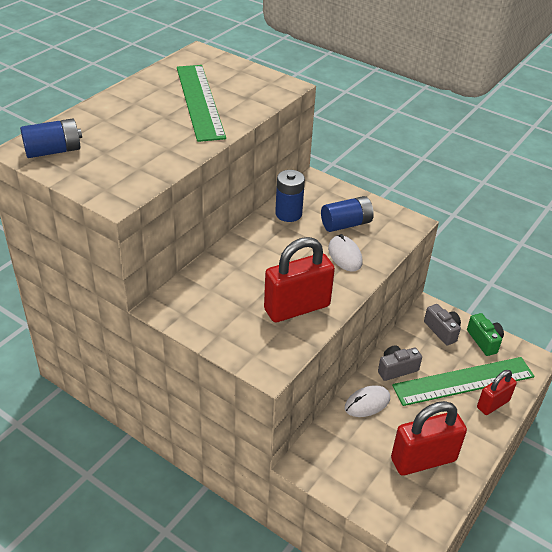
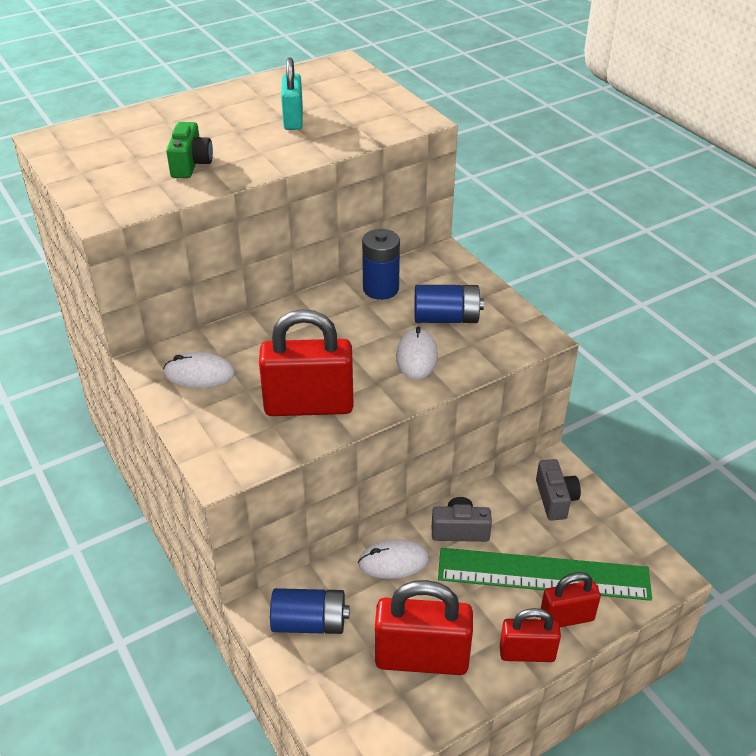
camera: 25 degrees right, 0 degrees up
blue battery [20,118,82,158] -> blue battery moved to [270,588,350,634]
green ruler [177,65,226,142] -> turquoise padlock [281,57,303,130]
green camera [467,313,504,356] -> green camera moved to [166,122,213,178]
none -> white mouse [163,352,235,388]
none -> red padlock [500,608,561,662]

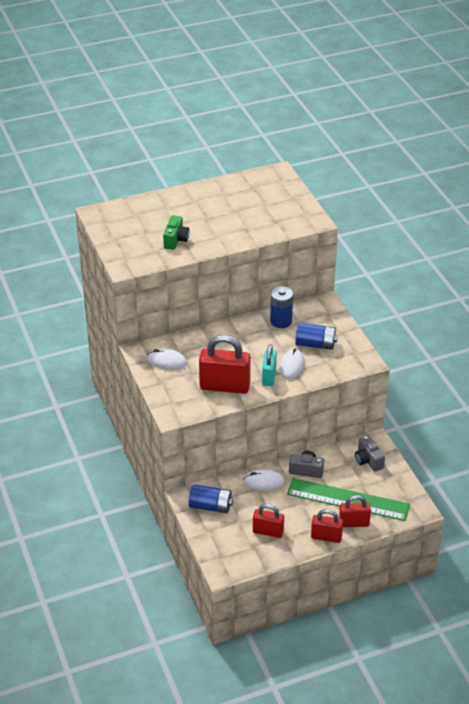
camera: 10 degrees right, 0 degrees up
turquoise padlock [281,57,303,130] -> turquoise padlock moved to [262,344,277,386]
red padlock [375,580,473,675] -> red padlock [253,504,284,538], size x0.60
grey camera [536,459,581,521] -> grey camera turned 150 degrees clockwise [355,435,385,472]

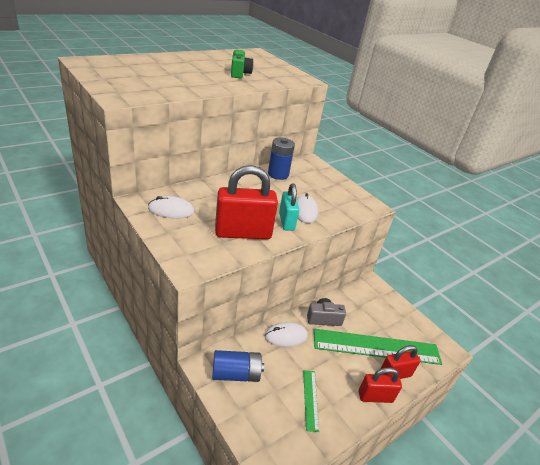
camera: 20 degrees left, 5 degrees down
green camera [163,215,189,250] -> green camera moved to [231,49,254,79]
red padlock [253,504,284,538] -> green ruler [303,370,319,432]
blue battery [295,323,338,350] -> none
grey camera [355,435,385,472] -> none

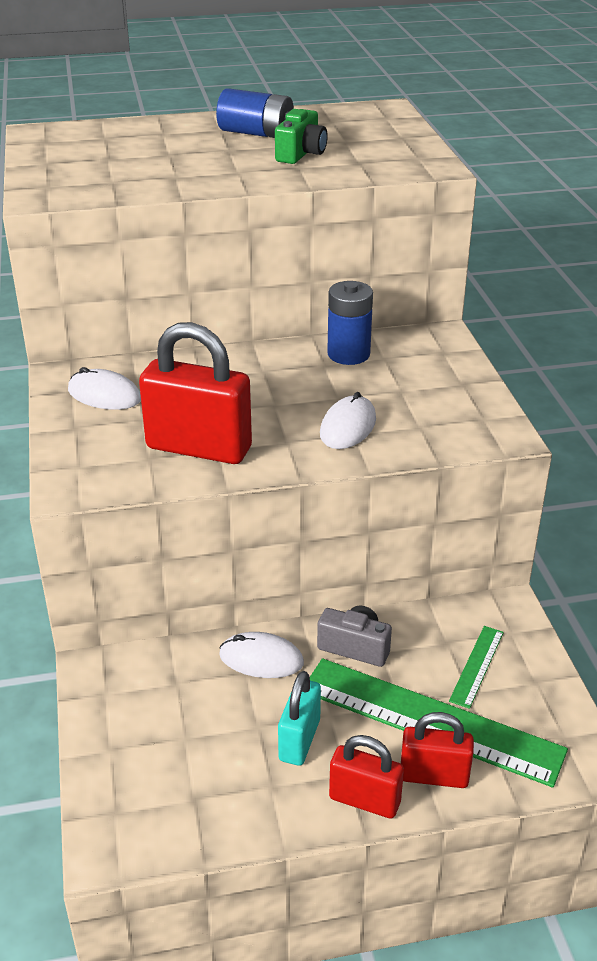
camera: 30 degrees right, 0 degrees up
blue battery [212,350,264,382] -> blue battery moved to [216,88,294,138]
turquoise padlock [279,183,299,231] -> turquoise padlock moved to [278,671,321,766]
green ruler [303,370,319,432] -> green ruler moved to [449,626,504,709]

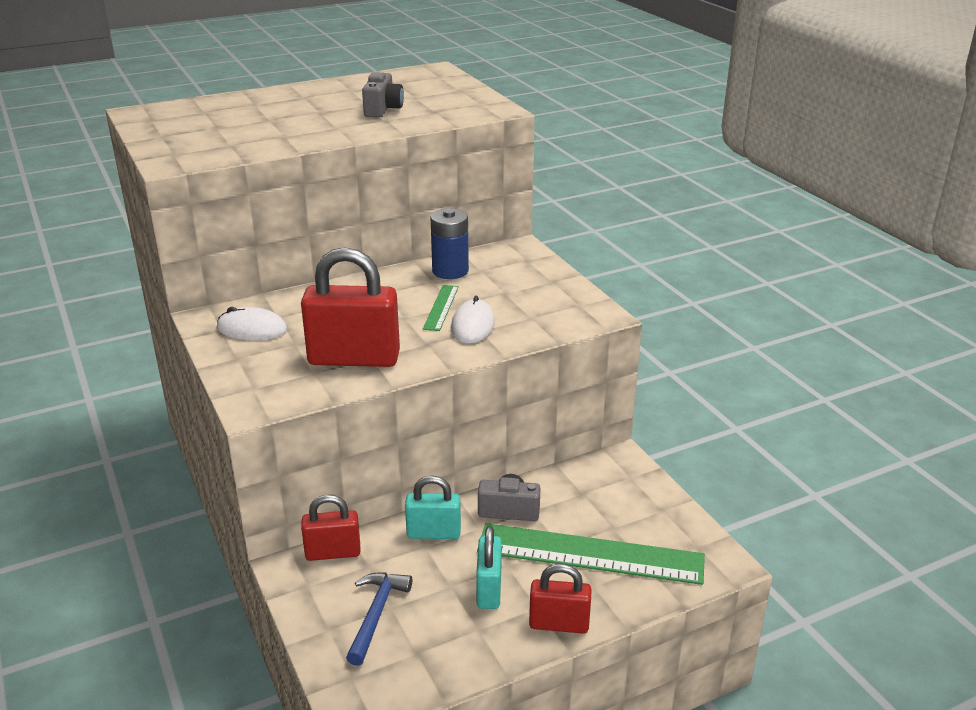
camera: 15 degrees left, 5 degrees down
blue battery [216,88,294,138] -> none
white mouse [219,632,304,678] -> turquoise padlock [405,476,461,539]
green camera [275,109,328,164] -> grey camera [362,72,404,118]
red padlock [401,712,474,788] -> red padlock moved to [301,494,361,561]
green ruler [449,626,504,709] -> green ruler moved to [423,285,459,331]
none -> blue hammer [346,572,412,666]

